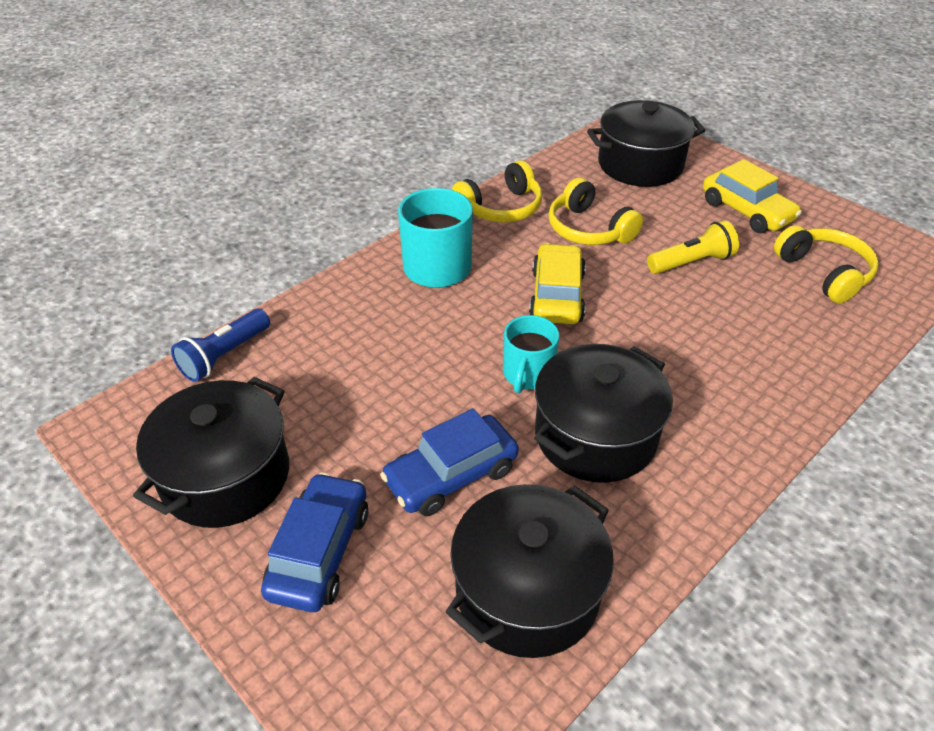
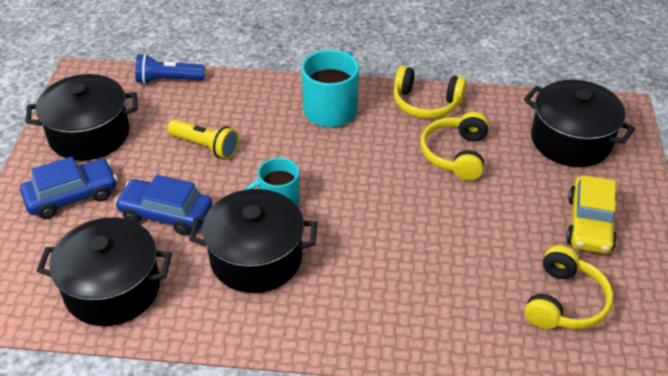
camera: 50 degrees right, 0 degrees up
yellow car [529,243,586,324] -> none
yellow flashlight [647,220,739,274] -> yellow flashlight moved to [168,119,239,159]

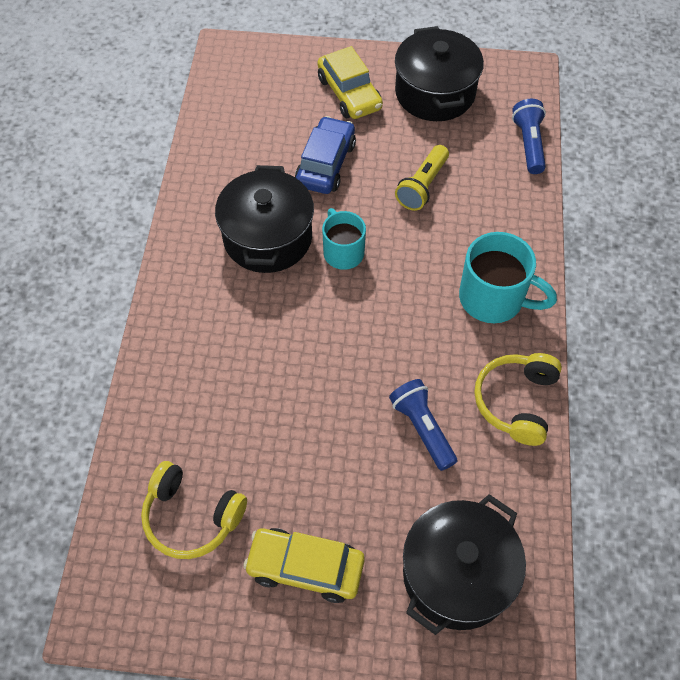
camera: 90 degrees right, 15 degrees up
blue car [20,157,117,219] -> yellow car [318,46,383,119]
black pot [36,217,172,326] -> none
yellow headphones [420,112,489,181] -> blue flashlight [389,379,457,471]

